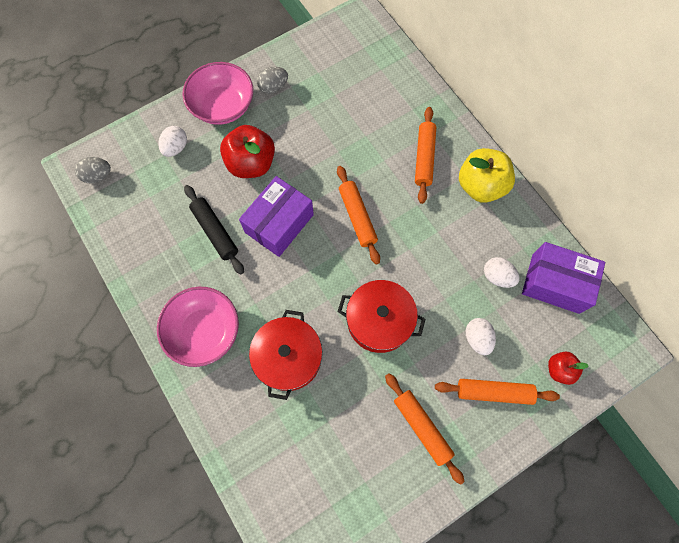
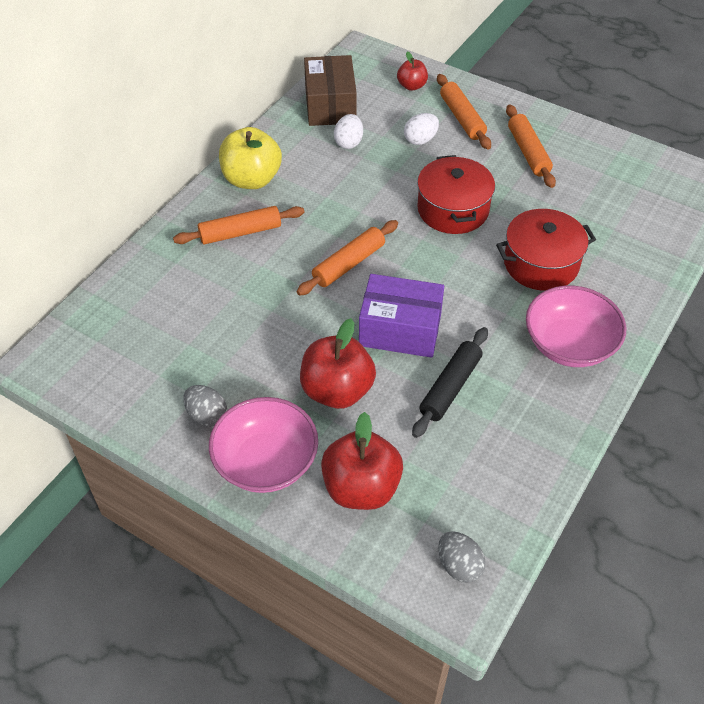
camera: 115 degrees left, 20 degrees down
white egg [159,126,187,157] -> red apple [321,412,403,510]
orange rolling pin [385,374,465,485] -> orange rolling pin turned 45 degrees counterclockwise [506,105,556,188]
purple box [522,242,605,314] -> brown box [304,55,357,126]

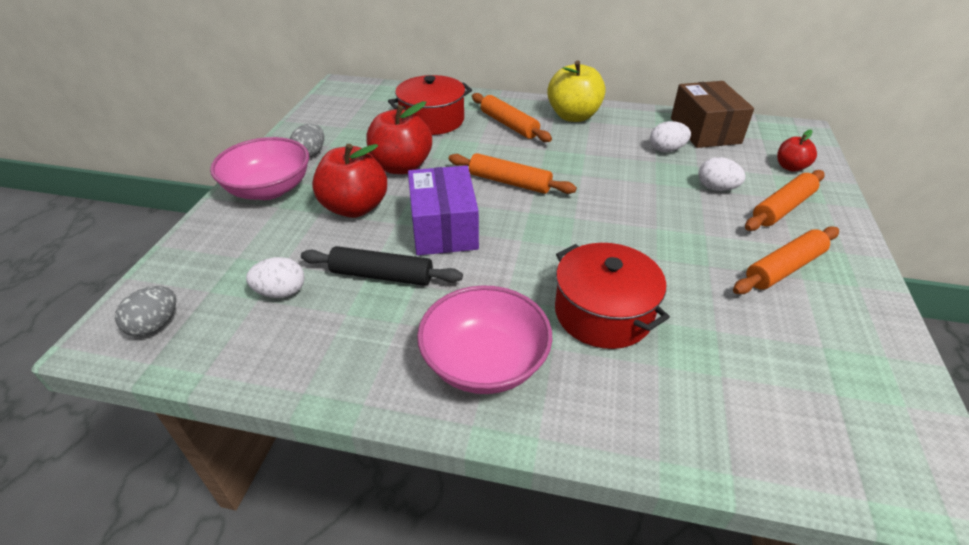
camera: 70 degrees right, 10 degrees down
brown box [304,55,357,126] -> brown box turned 75 degrees counterclockwise [671,81,754,148]
red apple [321,412,403,510] -> red apple moved to [366,101,432,174]
red pot [417,155,495,234] -> red pot moved to [388,75,472,135]
none -> white egg [246,257,304,298]

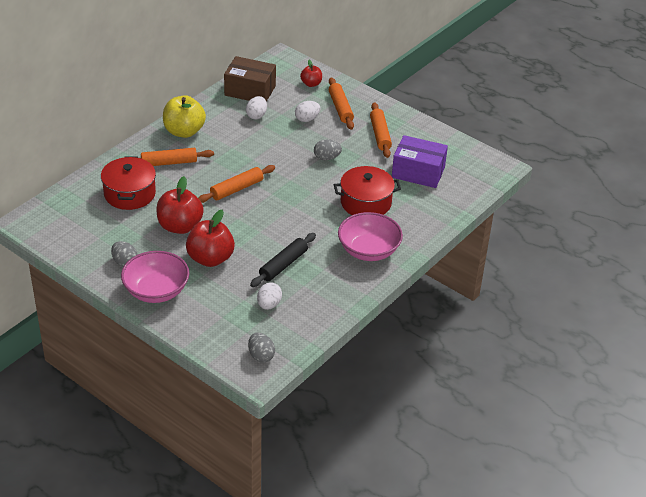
camera: 65 degrees left, 0 degrees up
purple box [408,165,479,256] -> purple box moved to [392,135,448,188]
none -> grey egg [314,139,342,160]

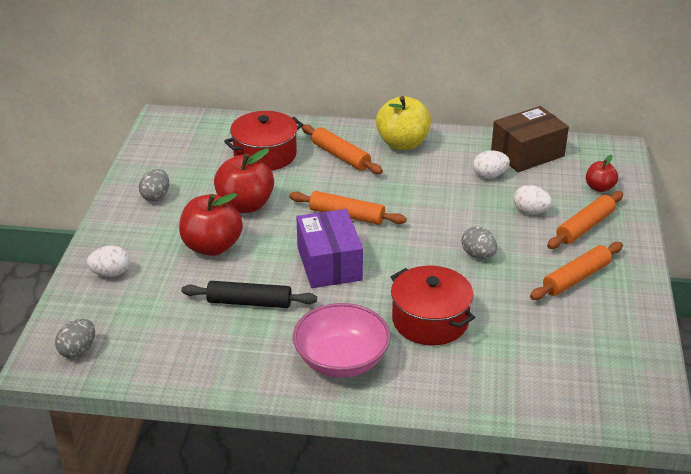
camera: 60 degrees right, 5 degrees down
pink bowl [121,251,189,303] -> none
brown box [224,56,276,102] -> brown box turned 75 degrees clockwise [491,106,569,172]
white egg [257,282,282,310] -> white egg moved to [87,245,129,277]
purple box [392,135,448,188] -> purple box moved to [296,209,363,288]

